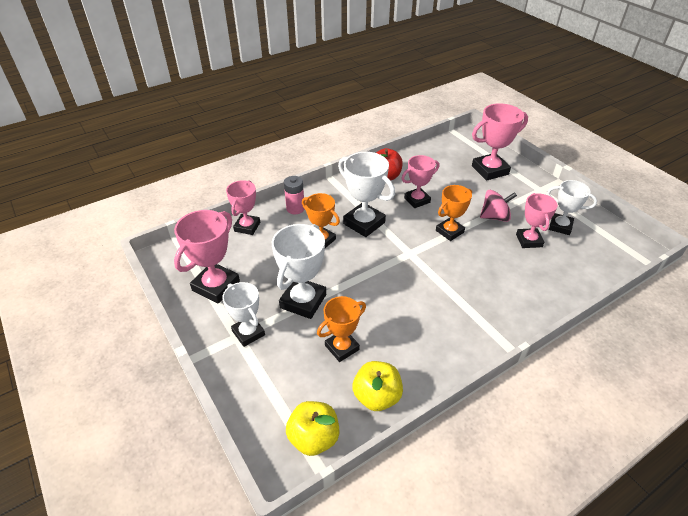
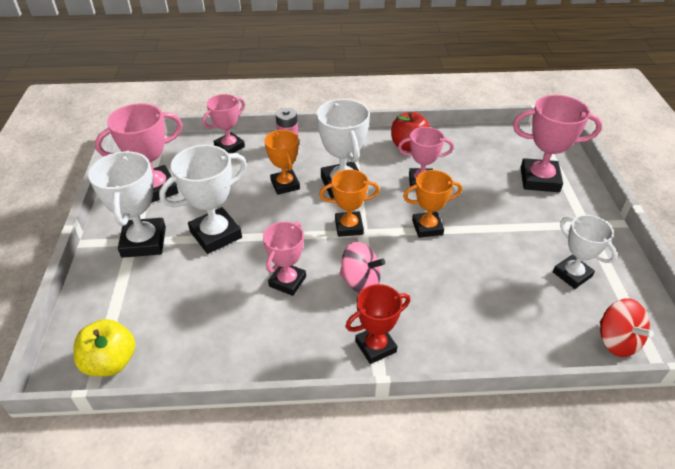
camera: 30 degrees right, 0 degrees up
white trophy [222,282,265,347] -> white trophy [88,151,166,258], size x1.51
orange trophy [317,296,366,362] -> orange trophy moved to [319,169,380,237]
yellow apple [352,361,403,411] -> none
pink spinning top [480,190,517,222] -> pink spinning top moved to [340,242,385,293]
pink trophy [516,193,558,248] -> pink trophy moved to [263,222,306,296]
none -> red trophy [346,284,410,364]
none -> red spinning top [600,298,654,357]

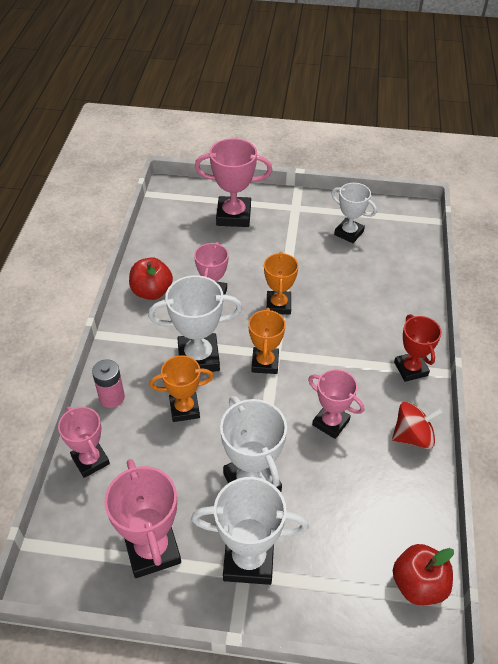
camera: 80 degrees left, 5 degrees up
yellow apple [73,319,135,376] -> red apple [393,544,454,605]
pink spinning top [340,242,385,293] -> none
pink trophy [513,95,602,192] -> pink trophy turned 75 degrees clockwise [195,138,272,227]
white trophy [553,215,617,289] -> white trophy turned 60 degrees clockwise [331,183,377,243]
red spinning top [600,298,654,357] -> red spinning top moved to [392,402,443,449]

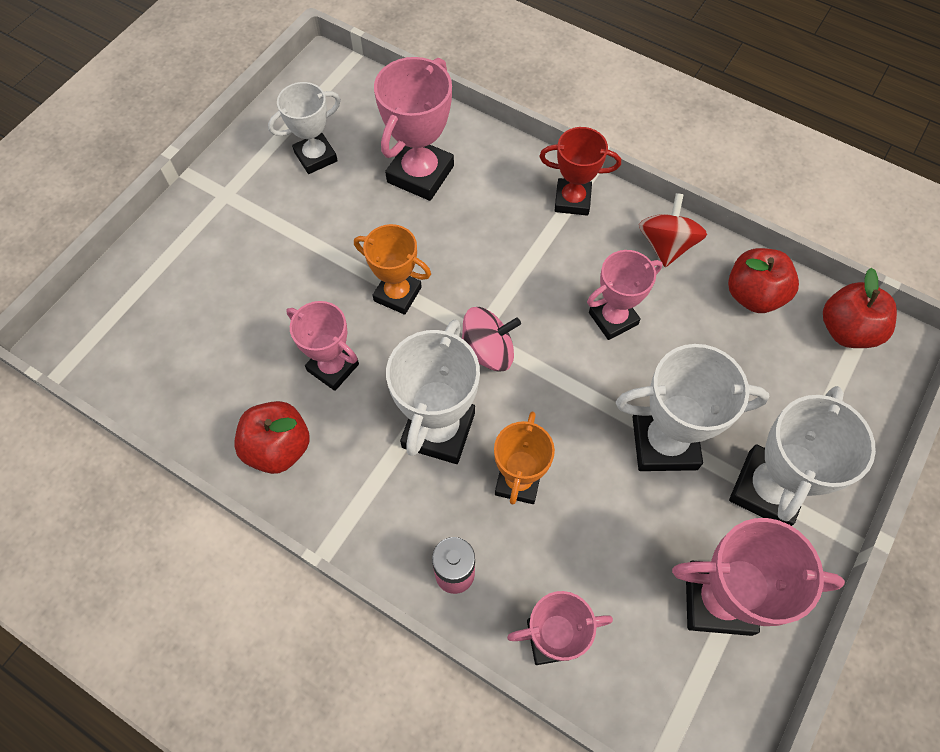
camera: 65 degrees left, 15 degrees up
pink trophy [195,138,272,227] -> pink trophy moved to [374,57,454,201]
orange trophy [248,308,286,374] -> pink spinning top [462,307,521,372]
none -> red apple [728,248,799,313]

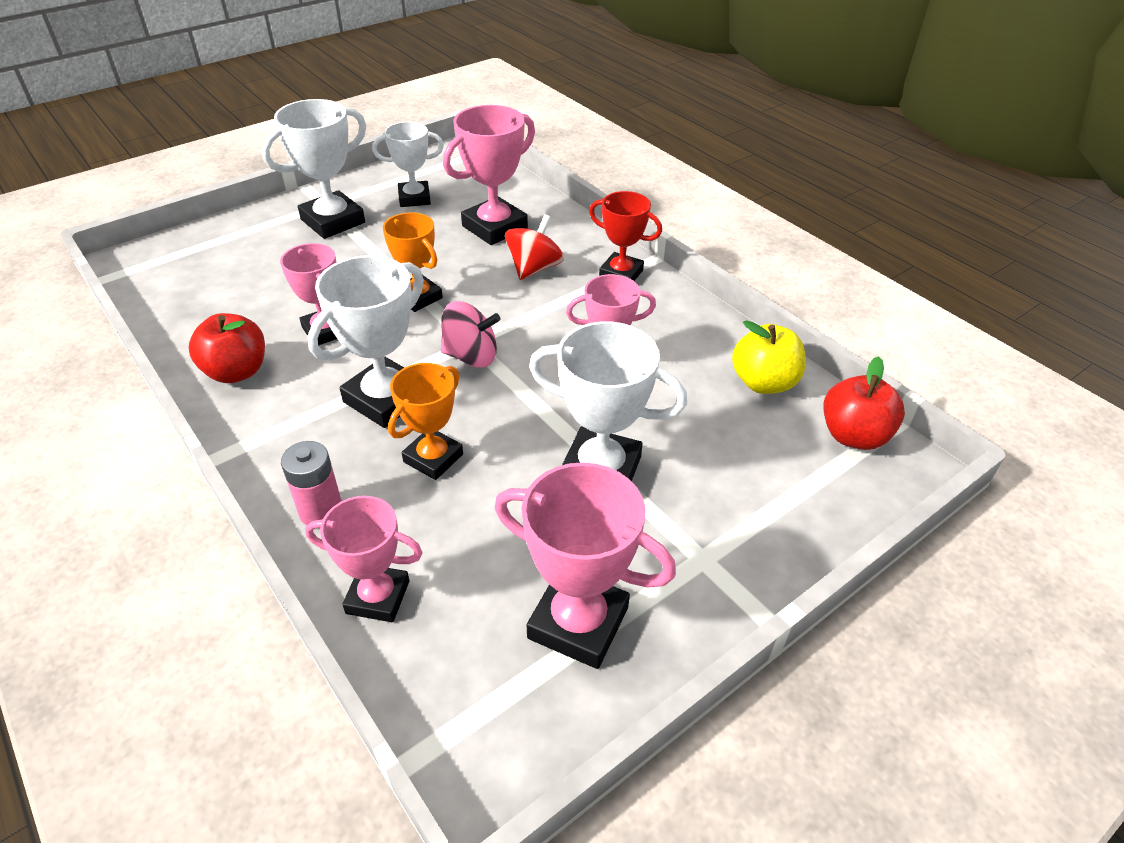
camera: 20 degrees right, 20 degrees down
red spinning top [639,193,707,267] -> red spinning top moved to [505,214,564,280]
red apple [728,248,799,313] -> yellow apple [732,320,806,394]
white trophy [729,386,876,526] -> white trophy moved to [262,99,366,239]

